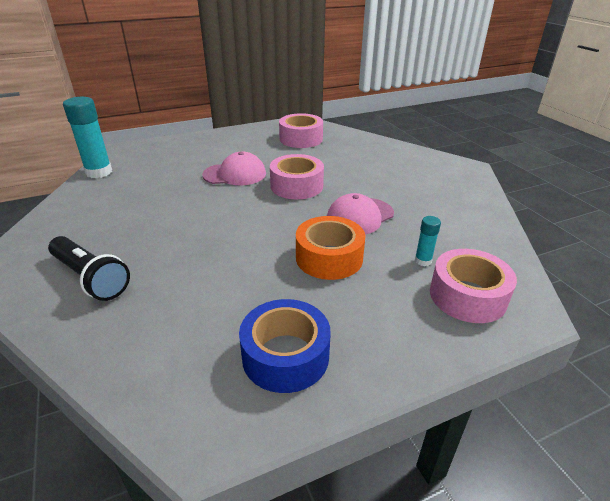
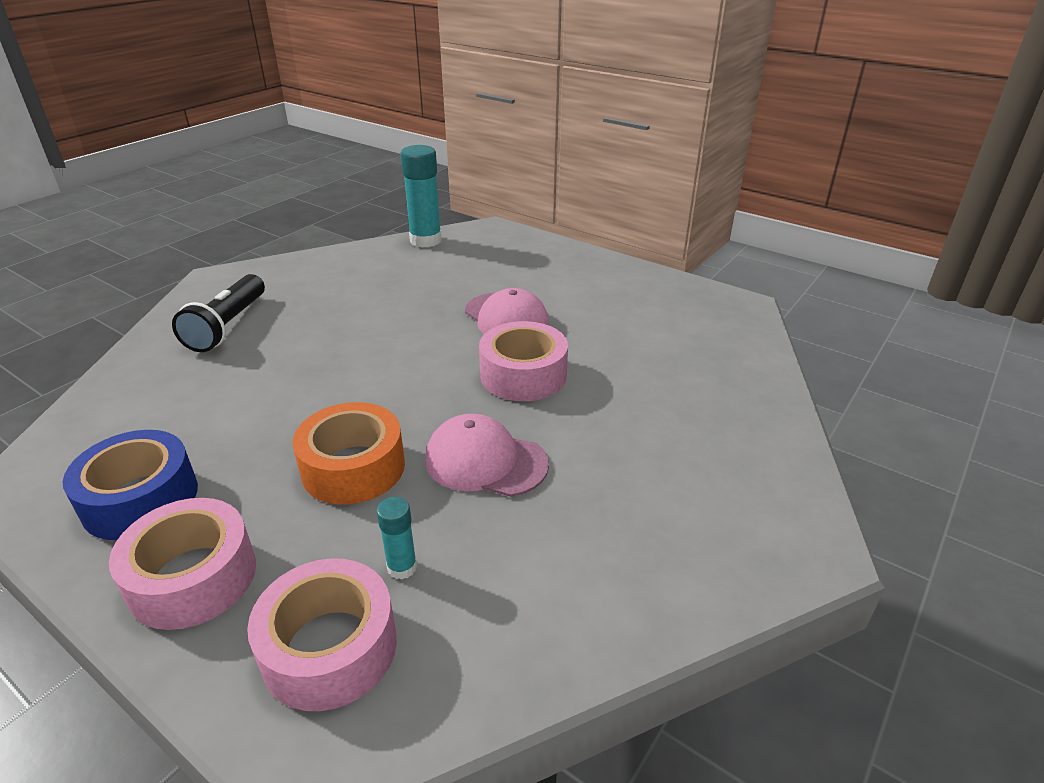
camera: 60 degrees right, 0 degrees up
pink tape [279,113,323,148] -> pink tape moved to [109,498,256,630]

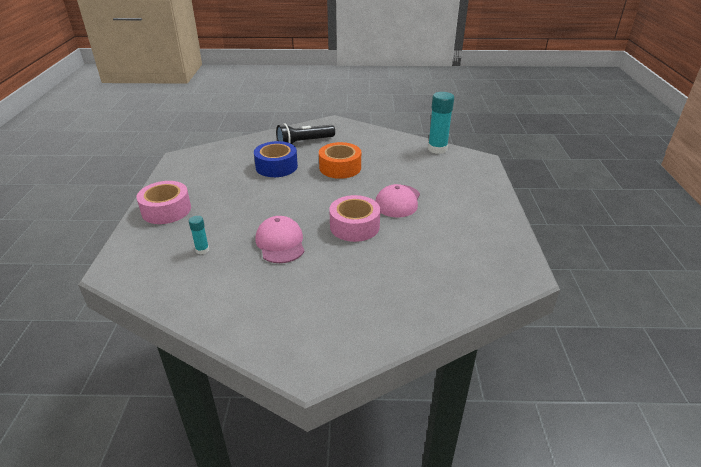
camera: 55 degrees right, 0 degrees up
blue tape [62,430,198,540] -> blue tape moved to [254,141,298,177]
pink tape [247,558,397,711] -> none
orange tape [292,402,405,505] -> orange tape moved to [319,142,361,179]

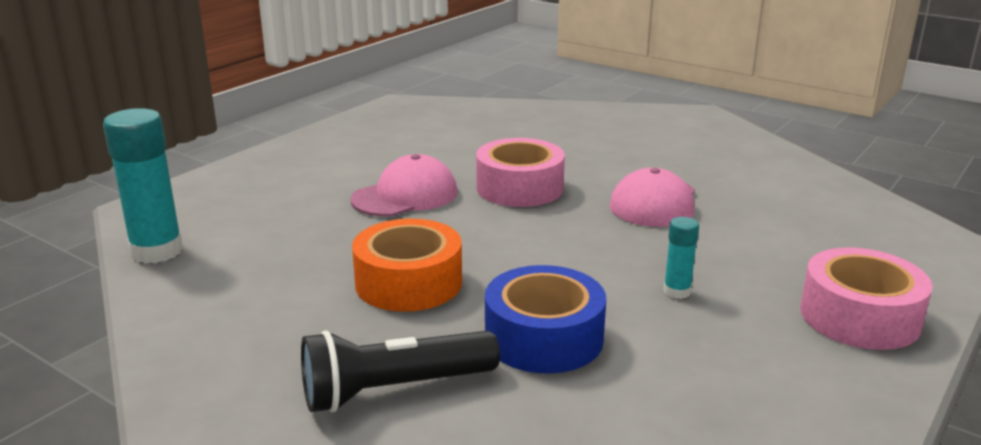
camera: 145 degrees left, 10 degrees down
turquoise glue stick [189,216,209,254] -> turquoise glue stick moved to [664,217,699,299]
black flashlight [276,124,335,144] -> black flashlight turned 150 degrees clockwise [301,331,500,413]

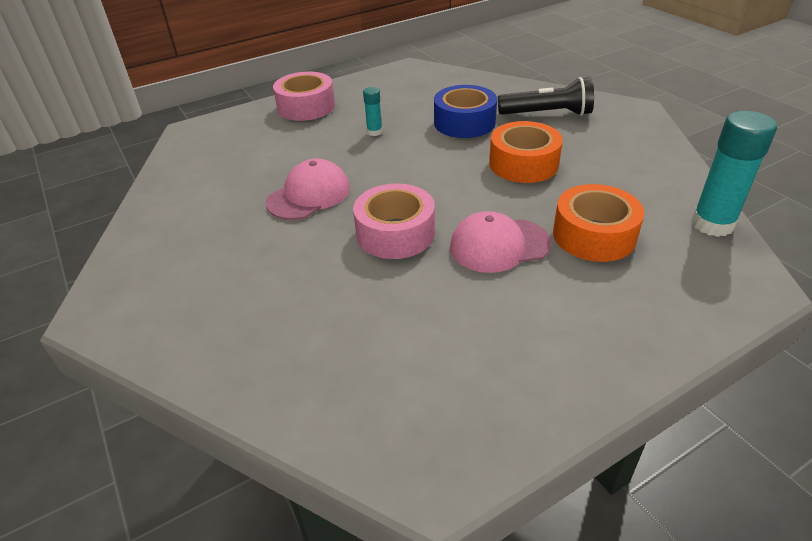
camera: 155 degrees left, 15 degrees up
none -> orange tape [553,184,644,262]

